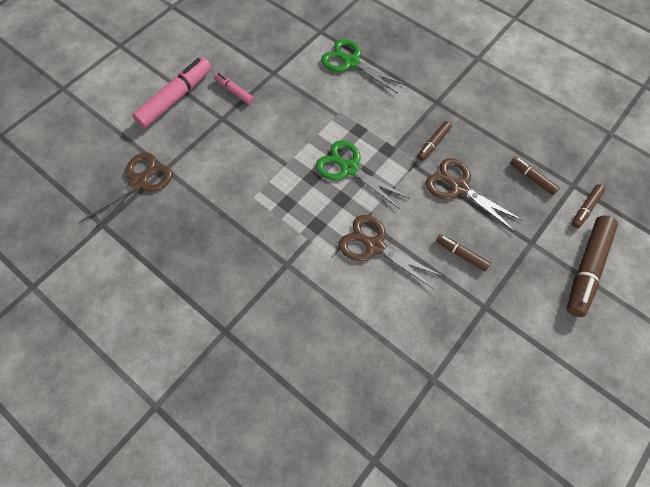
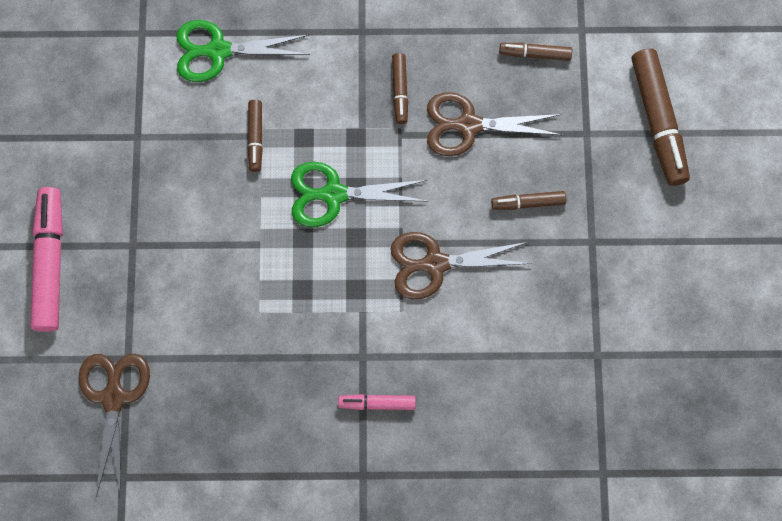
camera: 40 degrees left, 10 degrees up
pink marker [214,73,254,104] -> pink marker moved to [338,394,416,410]
brown marker [572,185,605,228] -> brown marker moved to [248,100,263,172]

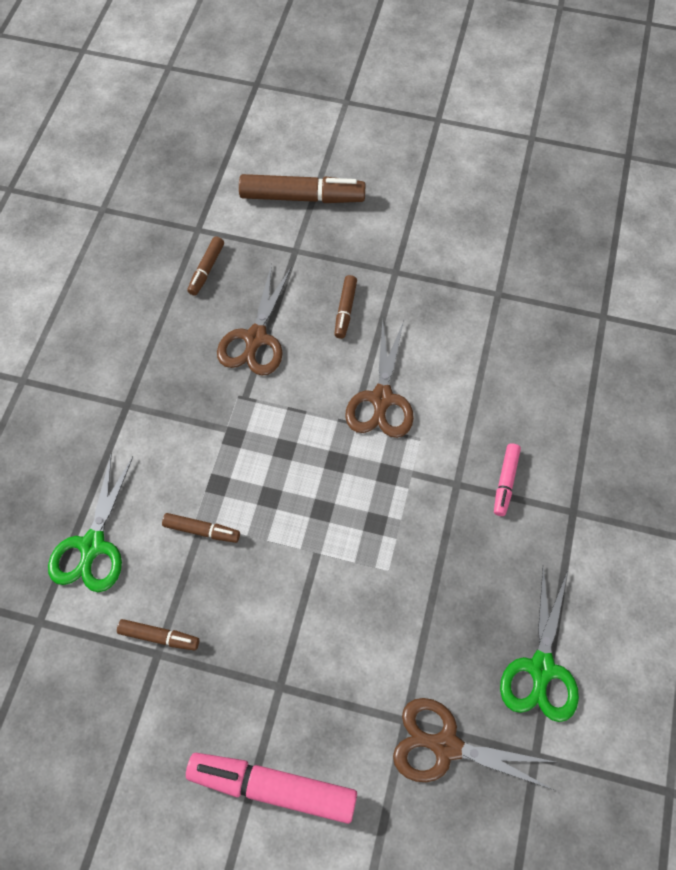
camera: 75 degrees left, 10 degrees down
green scissors [291,162,429,227] -> green scissors moved to [500,567,579,722]
brown marker [392,53,408,124] -> brown marker moved to [117,619,199,651]

